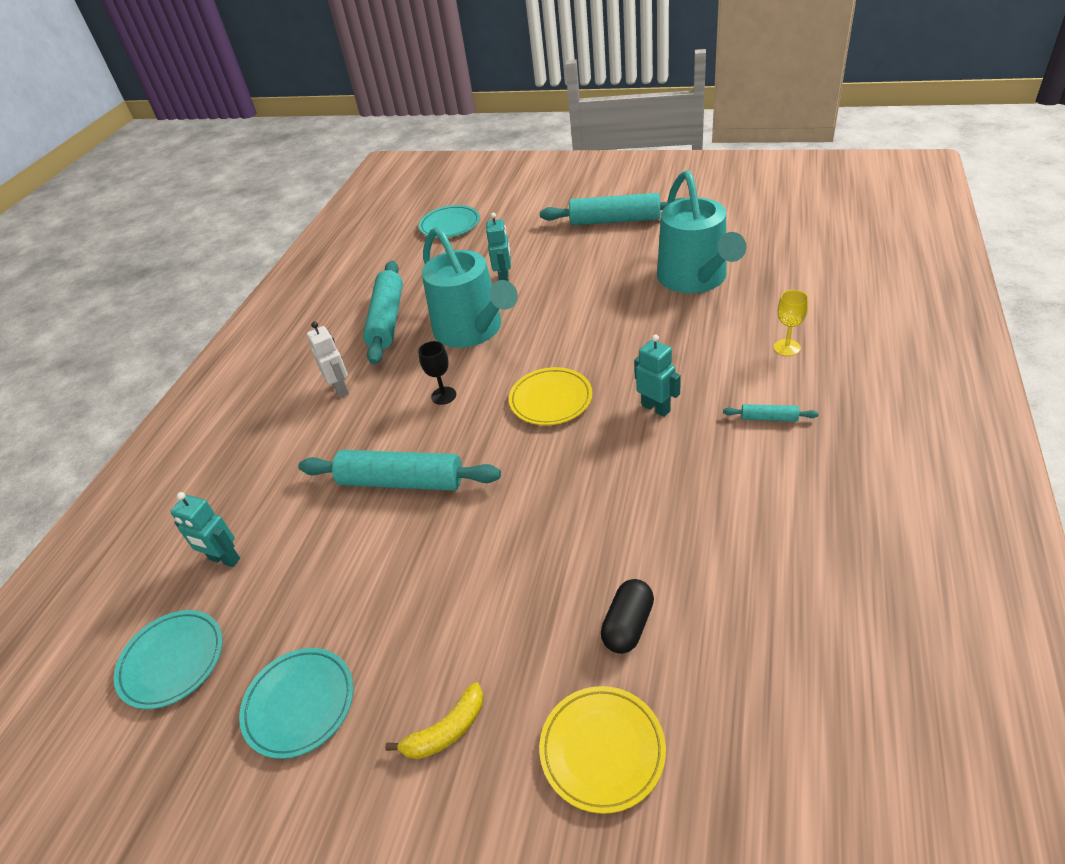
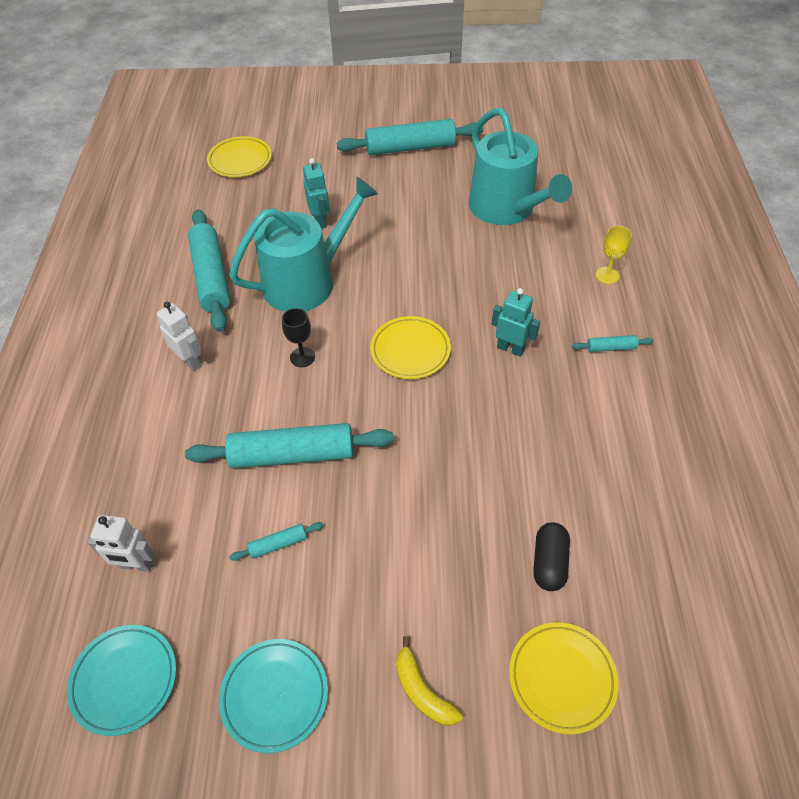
camera: 20 degrees left, 10 degrees up
turquoise robot [170,492,240,567] -> white robot [87,515,155,572]
yellow banana [385,682,484,759] -> yellow banana turned 105 degrees clockwise [396,636,463,726]
turquoise plate [419,205,480,238] -> yellow plate [207,136,272,177]
turquoise watering can [422,227,518,348] -> turquoise watering can turned 75 degrees counterclockwise [229,177,378,312]
none -> turquoise rolling pin [229,522,323,561]

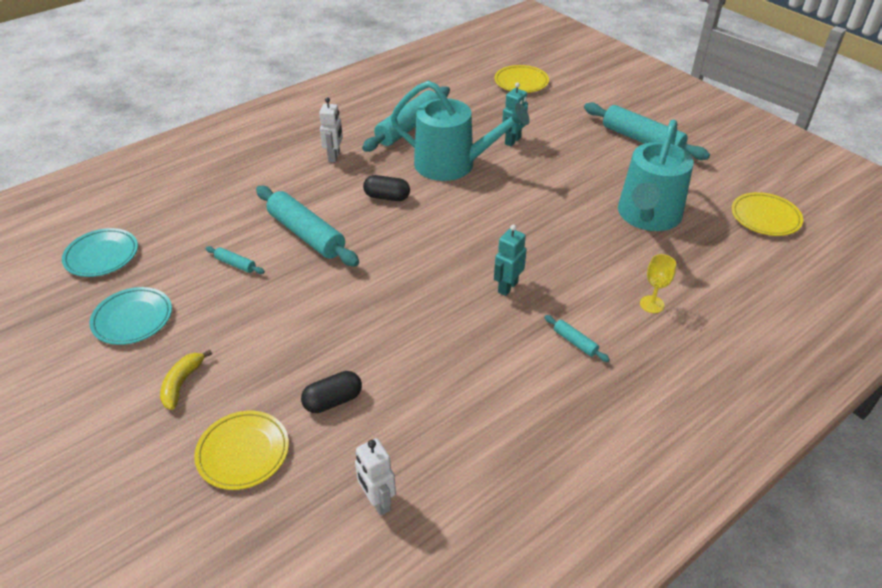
camera: 50 degrees right, 10 degrees down
white robot [87,515,155,572] -> white robot moved to [355,438,396,516]
black goblet [282,308,315,367] -> black capsule [363,175,410,201]
yellow plate [370,316,451,379] -> yellow plate moved to [731,192,803,236]
turquoise robot [492,288,540,357] -> turquoise robot turned 135 degrees counterclockwise [494,225,527,296]

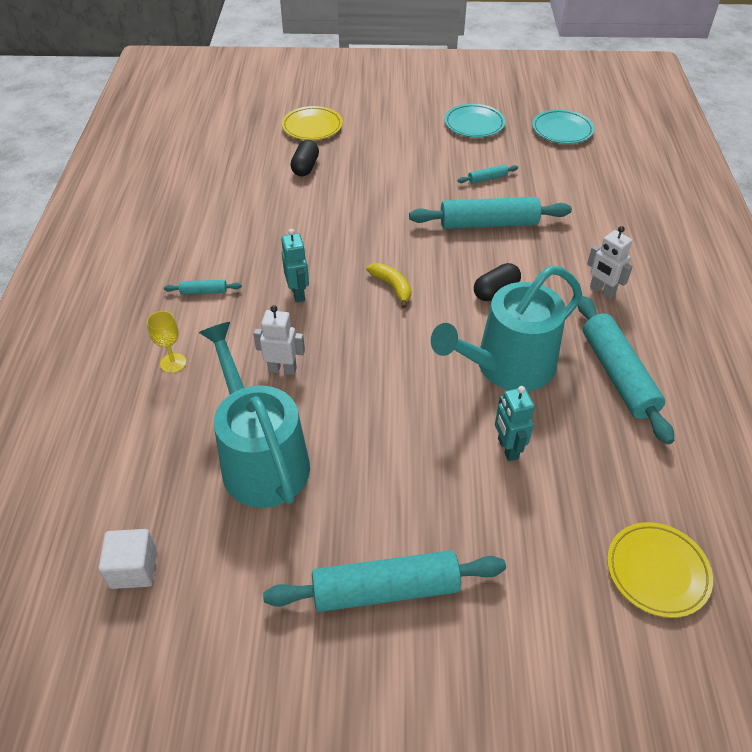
camera: 130 degrees right, 5 degrees up
yellow banana [160,350,212,410] -> yellow banana moved to [366,263,412,308]
white robot [355,438,396,516] -> white robot moved to [253,305,305,375]
yellow plate [731,192,803,236] -> white cube [98,529,157,589]

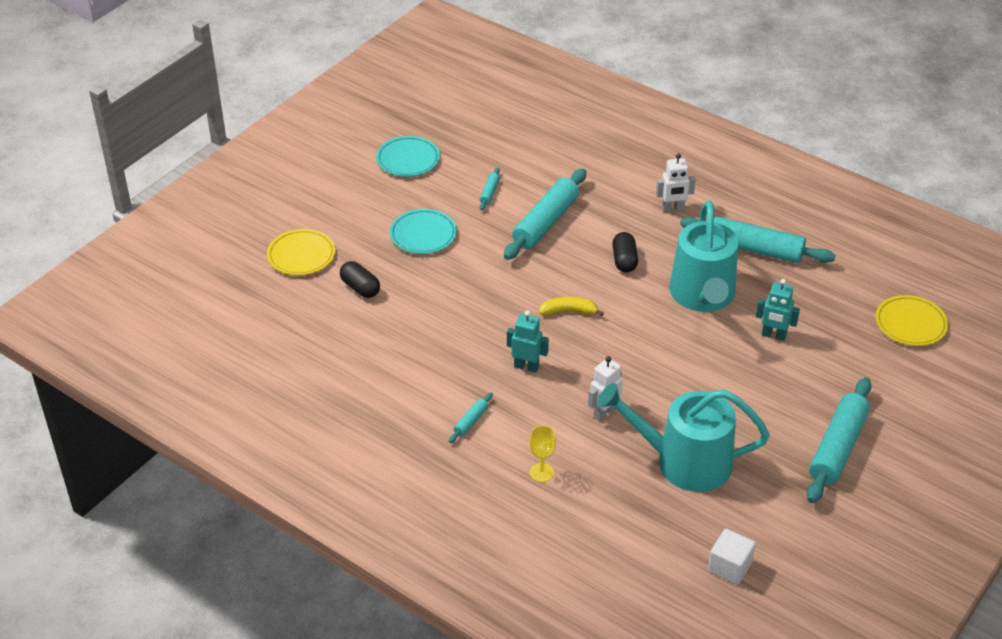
camera: 55 degrees left, 5 degrees down
turquoise plate [532,109,594,144] -> turquoise plate moved to [390,209,457,254]

